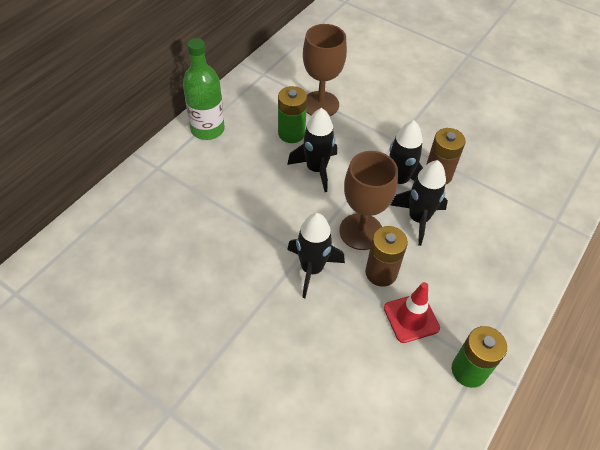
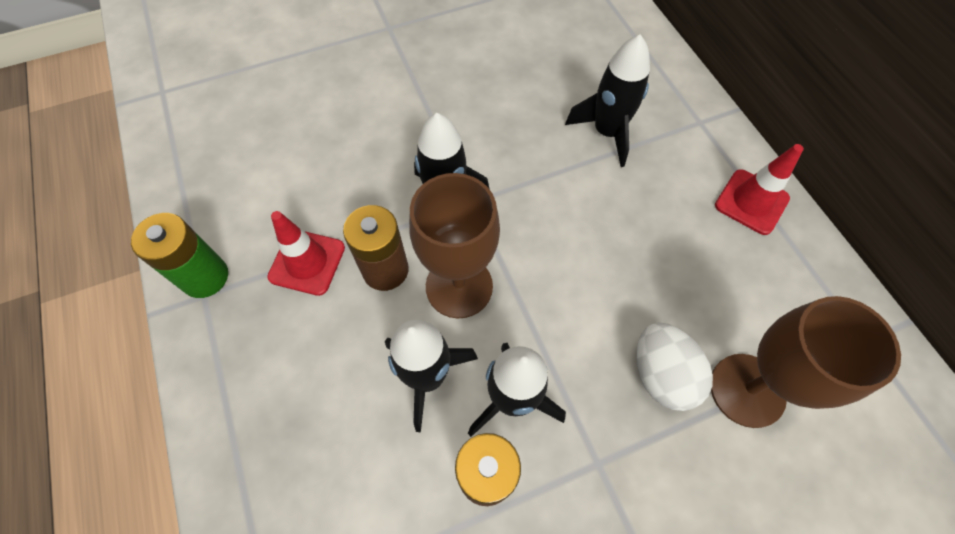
camera: 125 degrees right, 10 degrees up
green bottle [183,38,225,140] -> red traffic cone [715,144,804,235]
green battery [278,86,307,143] -> none
black rocket [287,108,337,192] -> black rocket moved to [565,34,650,167]
none -> white egg [636,322,713,411]

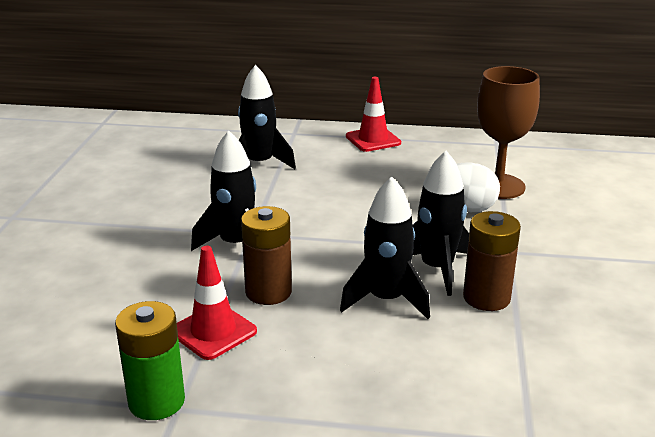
camera: 60 degrees left, 35 degrees down
brown goblet [409,173,500,318] -> none

